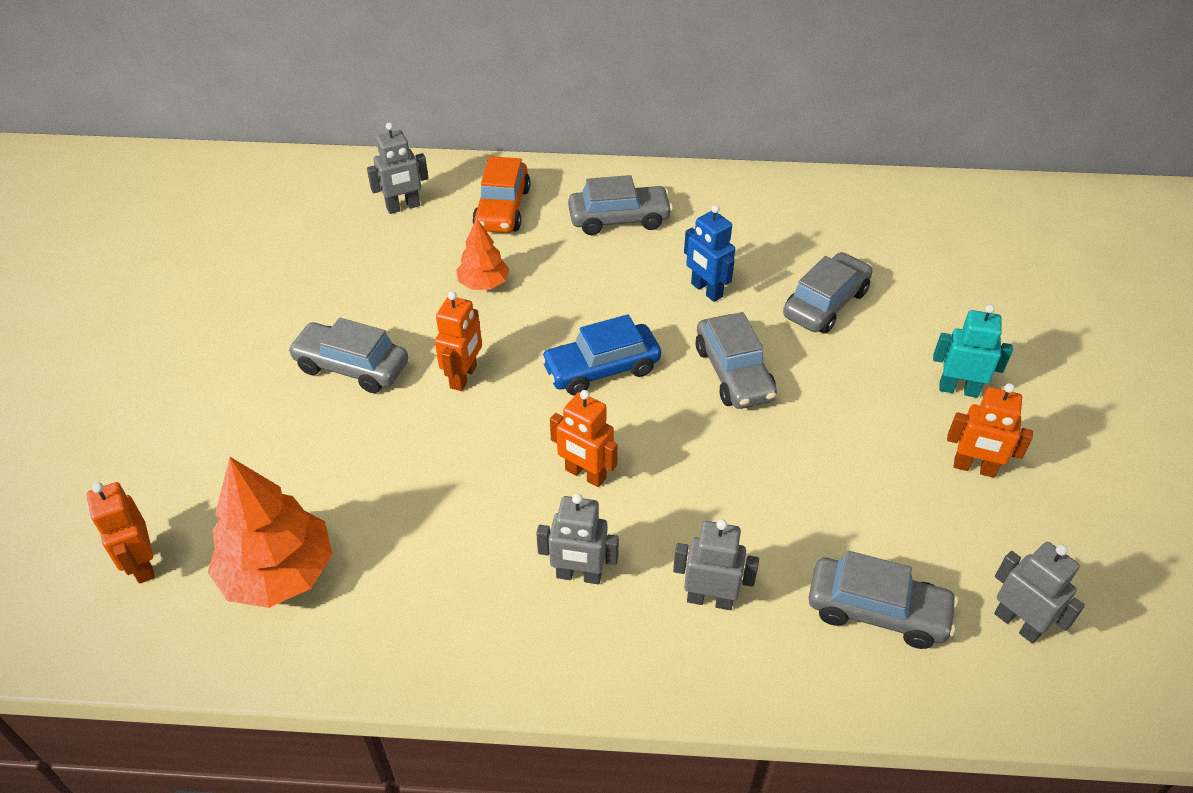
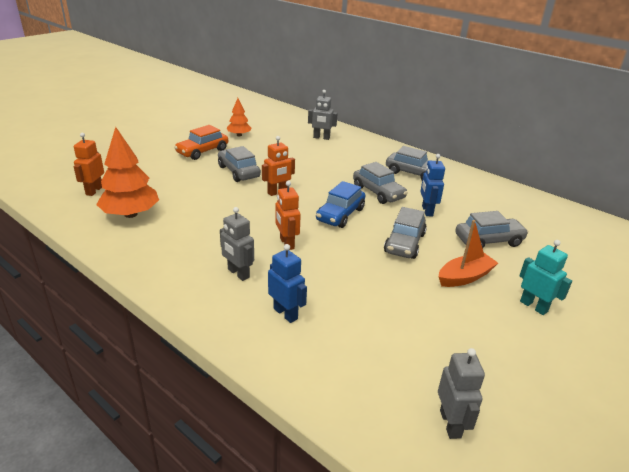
camera: 35 degrees right, 15 degrees down
orange tree [456,218,509,290] -> orange tree moved to [227,98,251,136]
orange car [472,156,530,233] -> orange car moved to [174,125,228,160]
blue car [540,314,661,396] -> blue car turned 75 degrees counterclockwise [316,181,365,228]
grey robot [673,519,759,610] -> blue robot [268,244,307,323]
grey car [809,551,958,649] -> grey car moved to [353,162,408,204]
orange robot [947,383,1033,478] -> none
none -> orange boat [439,220,498,287]

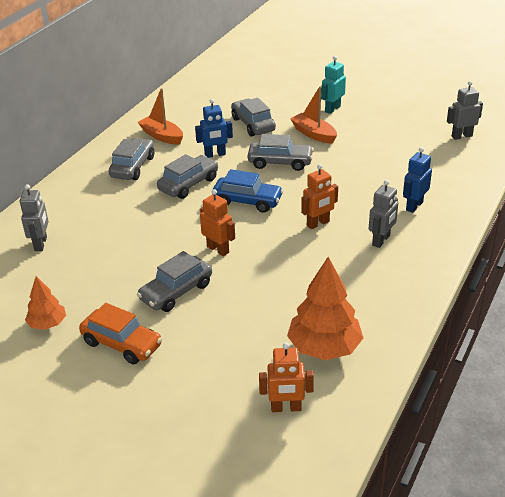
camera: 100 degrees left, 5 degrees up
none -> orange boat [138,88,183,145]

